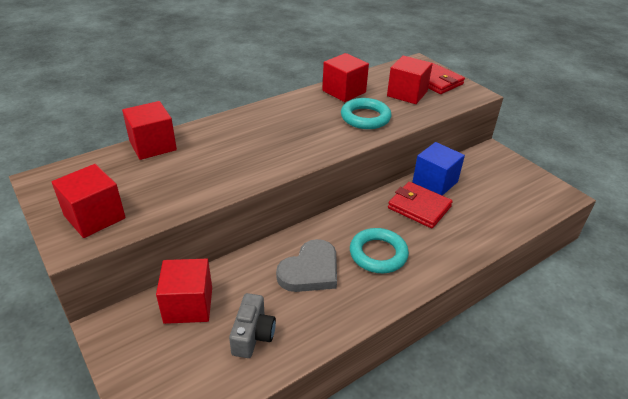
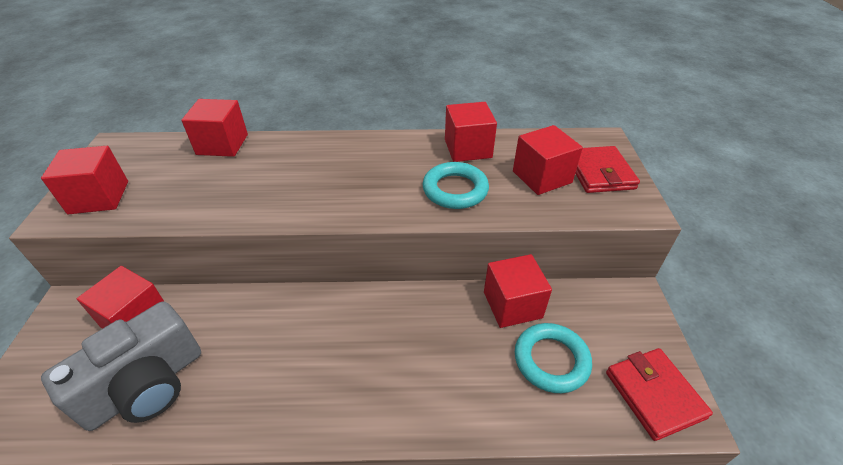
camera: 35 degrees right, 5 degrees up
grey camera [229,293,276,358] -> grey camera [41,301,201,431], size x1.80
grey heart [276,239,337,292] -> none
turquoise ring [350,228,409,273] -> turquoise ring moved to [515,323,592,393]
red wallet [388,182,453,228] -> red wallet moved to [606,348,713,441]
blue cube [412,142,465,196] -> red cube [484,254,552,328]

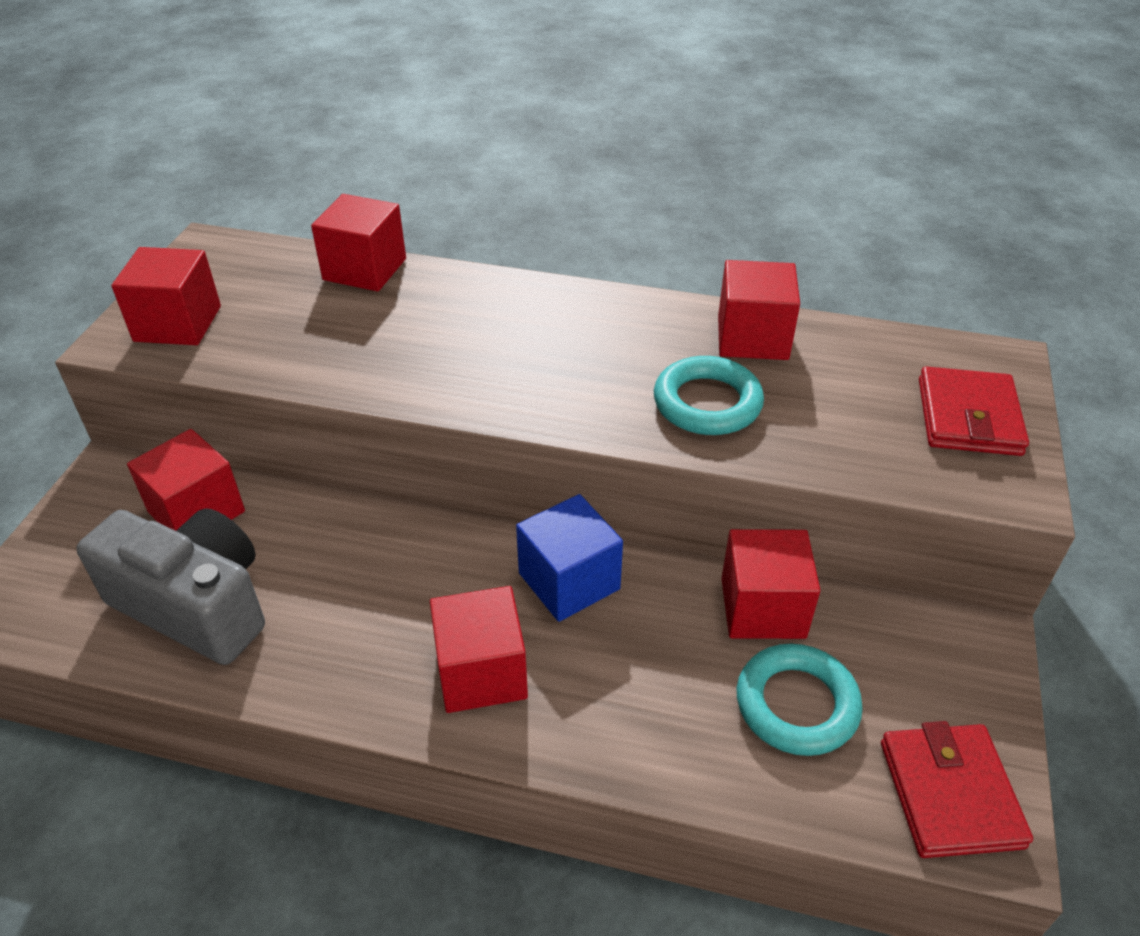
camera: 15 degrees right, 0 degrees up
grey camera [41,301,201,431] -> grey camera turned 120 degrees counterclockwise [76,508,265,665]
red cube [513,125,583,195] -> red cube moved to [430,586,528,713]
none -> blue cube [516,494,623,622]

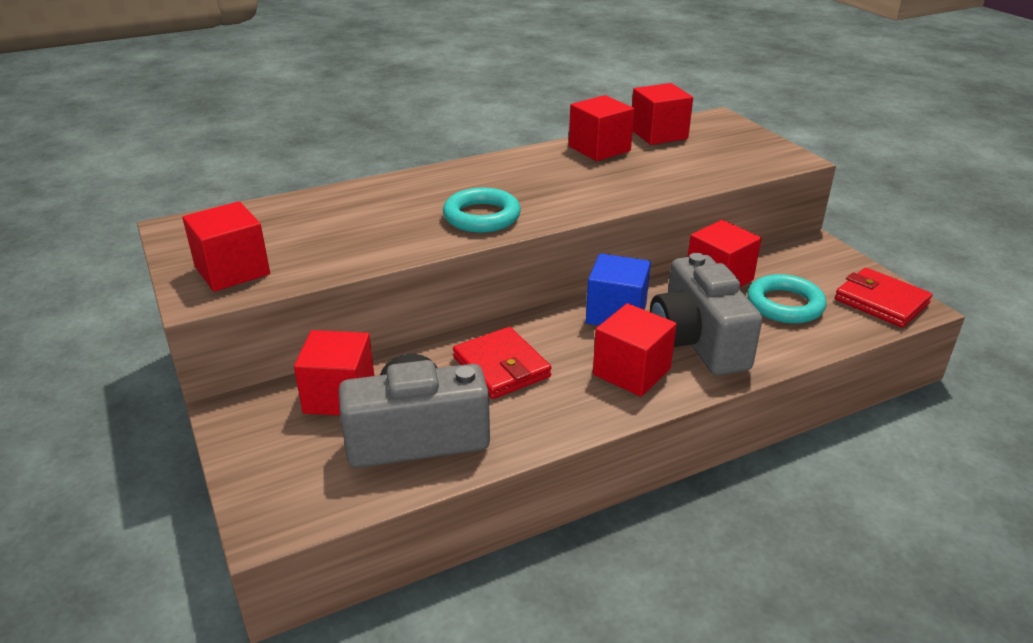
camera: 40 degrees left, 10 degrees down
red cube [311,194,406,292] -> red cube moved to [632,83,693,145]
turquoise ring [654,356,764,435] -> turquoise ring moved to [443,188,521,233]
red wallet [919,366,1029,456] -> red wallet moved to [453,327,552,399]
none -> grey camera [650,253,762,375]

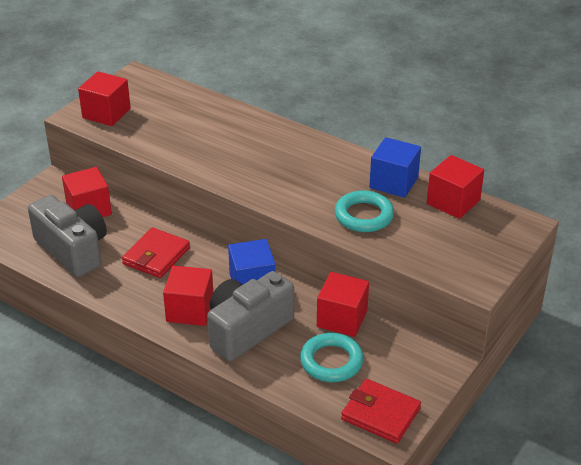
camera: 60 degrees right, 5 degrees up
turquoise ring [443,188,521,233] -> turquoise ring moved to [335,190,394,232]
red cube [569,95,634,161] -> blue cube [369,137,421,198]
red wallet [835,268,932,328] -> red wallet turned 75 degrees counterclockwise [341,379,421,444]

